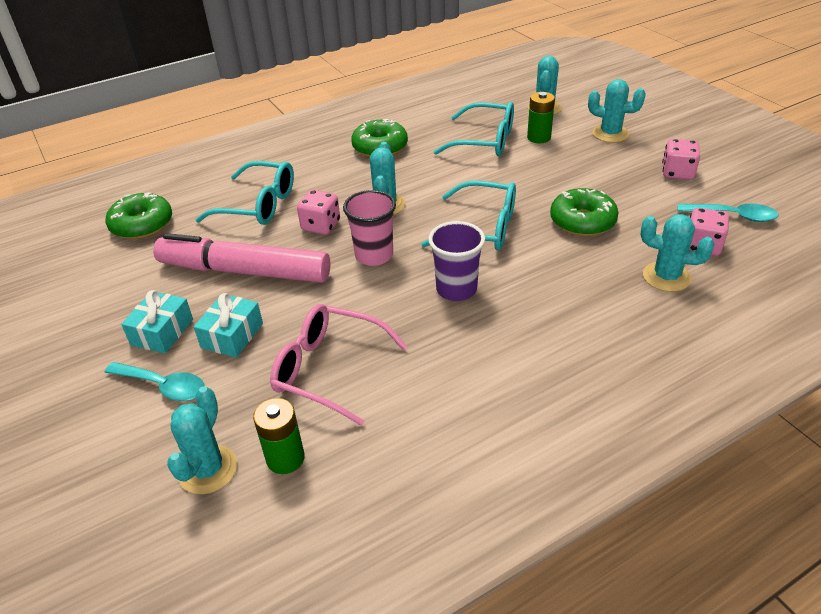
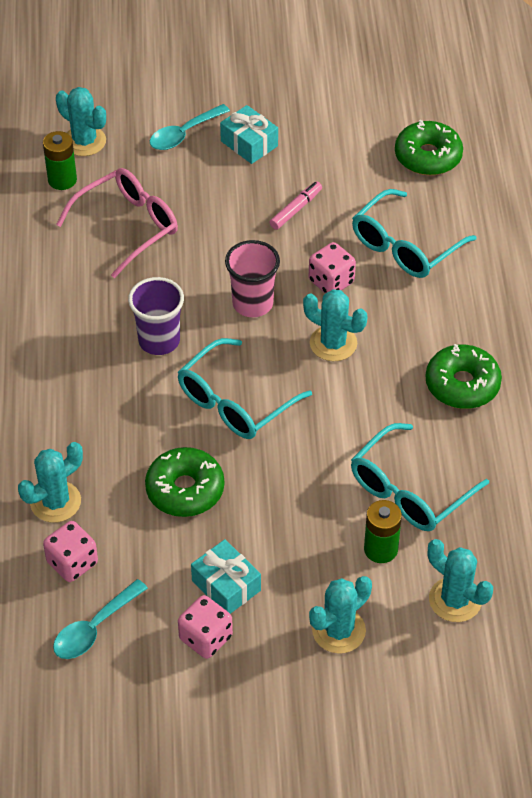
camera: 115 degrees right, 10 degrees up
pink marker [153,233,331,283] -> pink marker [270,182,322,230], size x0.40
turquoise gift [194,293,263,358] -> turquoise gift moved to [191,539,261,614]

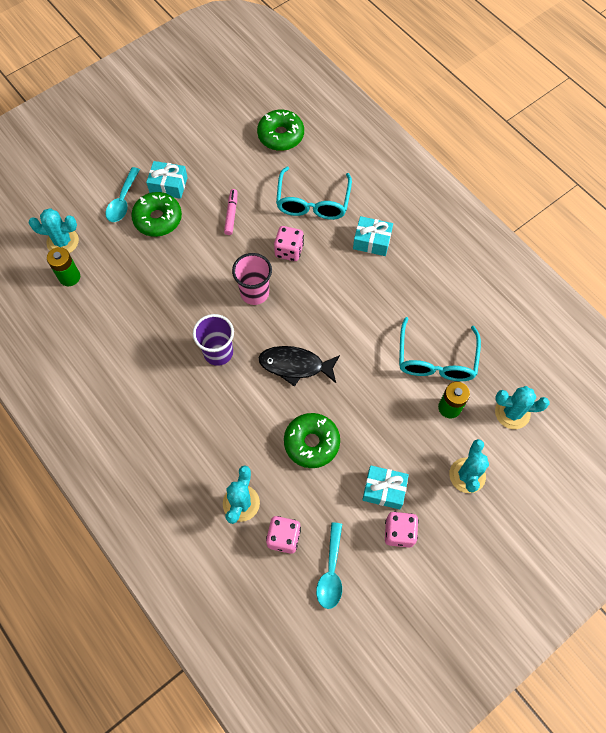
camera: 35 degrees left, 15 degrees up
pink glasses [56,168,178,278] -> none
turquoise glasses [178,338,312,439] -> black fish [259,346,340,387]
turquoise cactus [303,289,368,361] -> none
green donut [426,344,502,409] -> green donut moved to [131,192,182,237]
none -> turquoise gift [353,216,393,256]

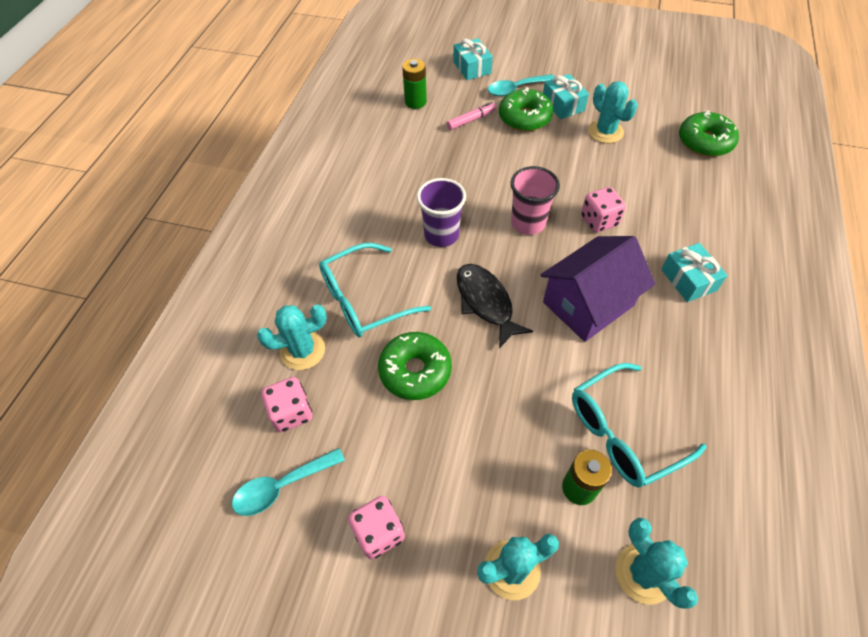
camera: 55 degrees right, 10 degrees down
turquoise cactus [29,208,79,253] -> turquoise cactus moved to [588,81,638,143]
pink marker [224,189,237,235] -> pink marker moved to [447,102,496,130]
turquoise glasses [276,167,352,220] -> turquoise glasses moved to [319,243,431,337]
turquoise gift [362,466,409,510] -> turquoise gift moved to [453,38,493,80]
none -> purple house [541,236,655,342]

